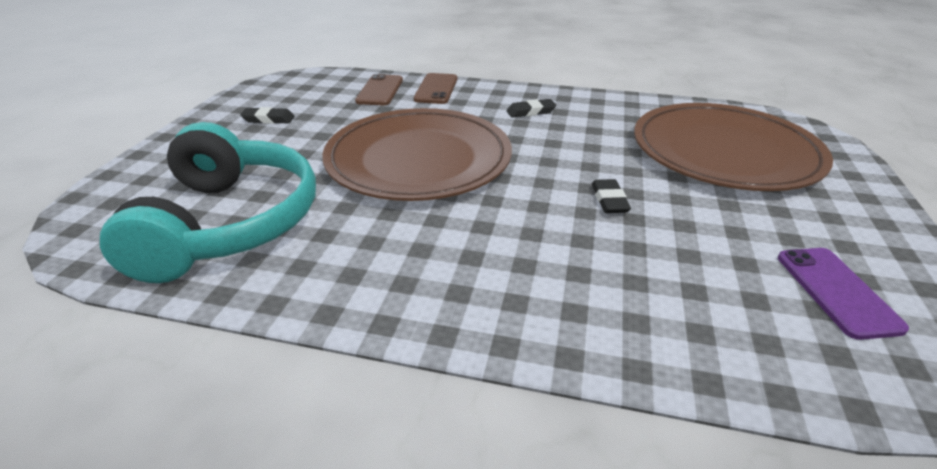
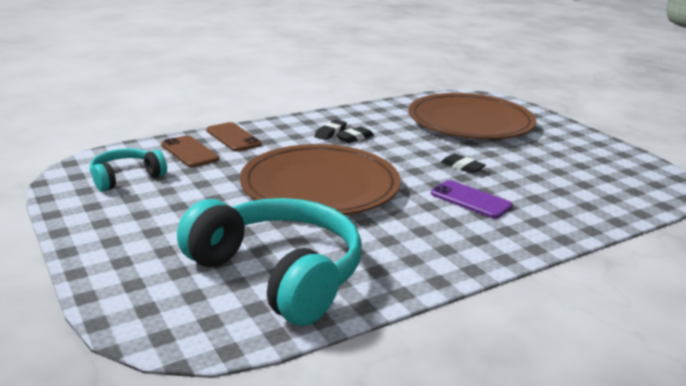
camera: 45 degrees left, 10 degrees down
black eraser [240,107,295,124] -> black eraser moved to [336,127,374,143]
purple phone [778,248,909,340] -> purple phone moved to [431,180,513,219]
none -> turquoise headphones [90,148,167,192]

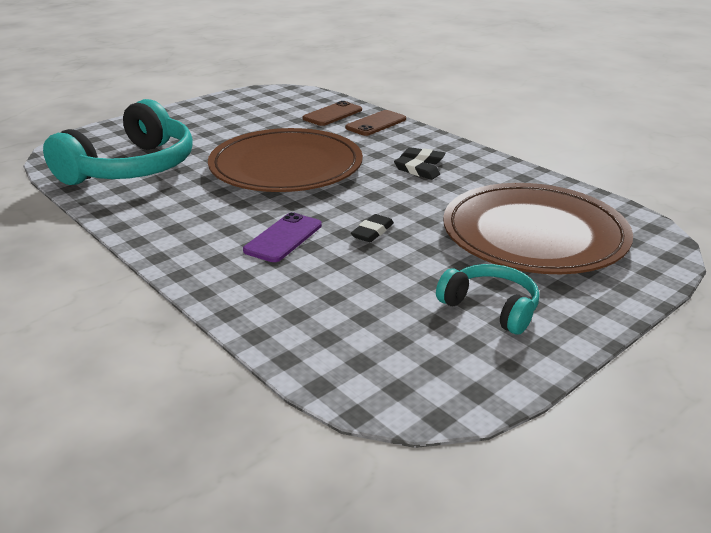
camera: 80 degrees right, 5 degrees up
turquoise headphones [90,148,167,192] -> turquoise headphones moved to [436,264,539,335]

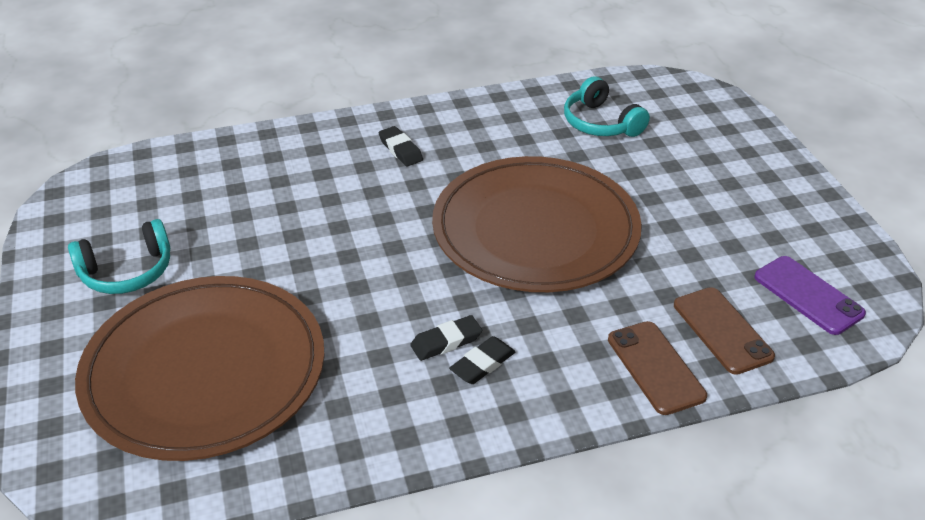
camera: 115 degrees right, 10 degrees up
turquoise headphones [43,99,193,185] -> turquoise headphones [564,76,650,137], size x0.52
purple phone [243,212,322,262] -> purple phone moved to [754,256,866,335]
black eraser [351,214,394,242] -> black eraser moved to [378,126,423,166]

